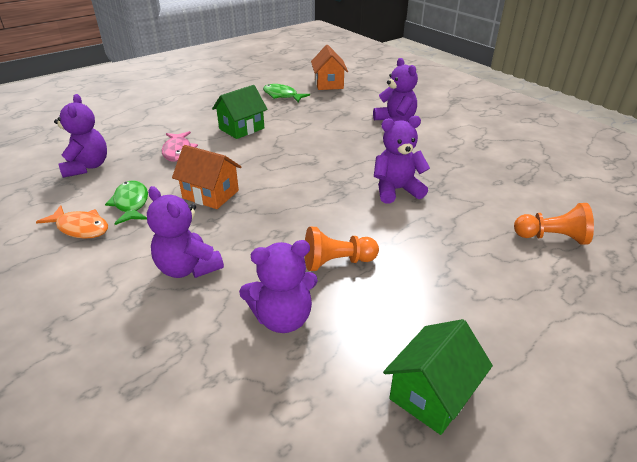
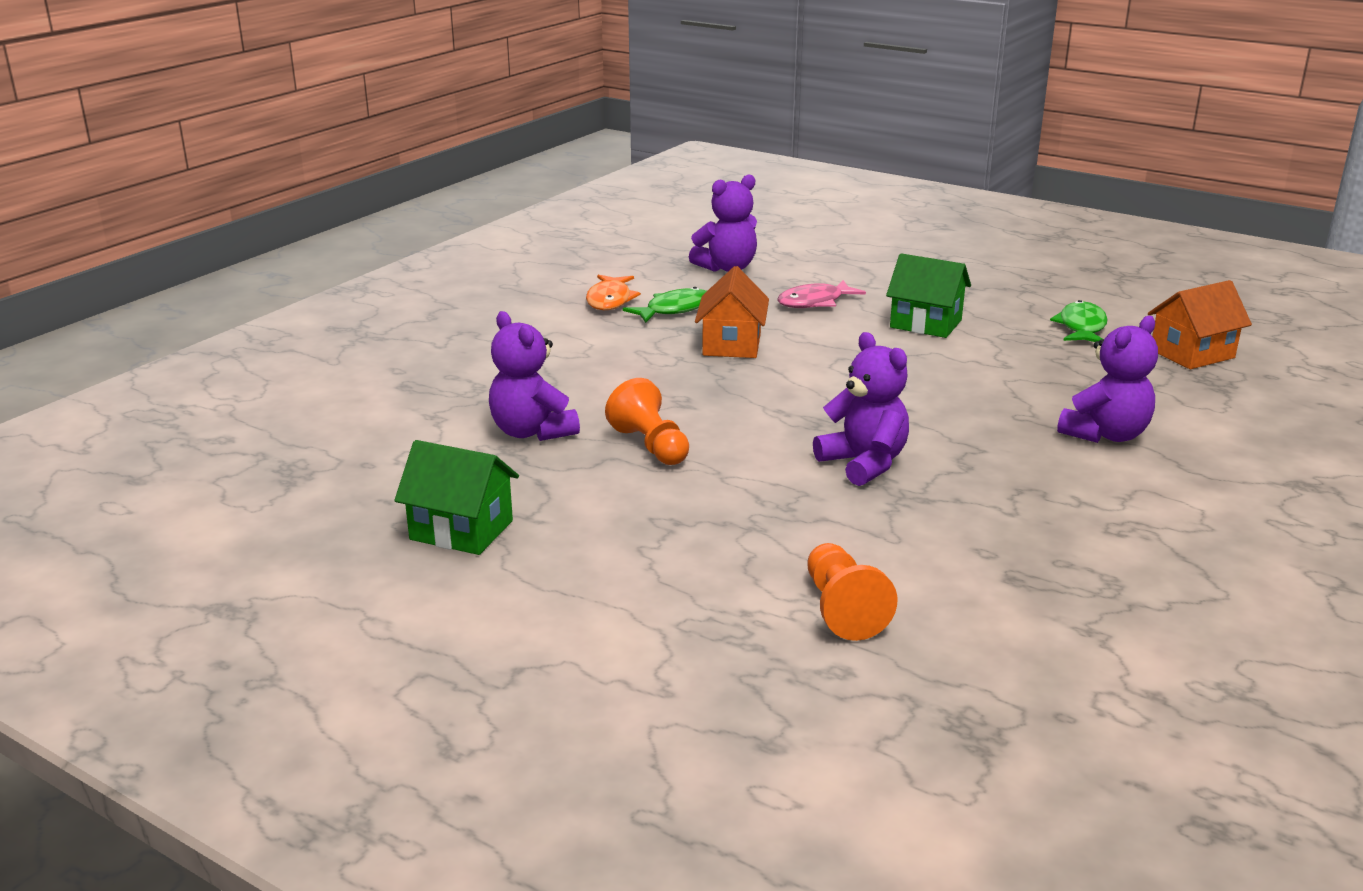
camera: 70 degrees right, 10 degrees down
purple teddy bear [147,186,224,278] -> none

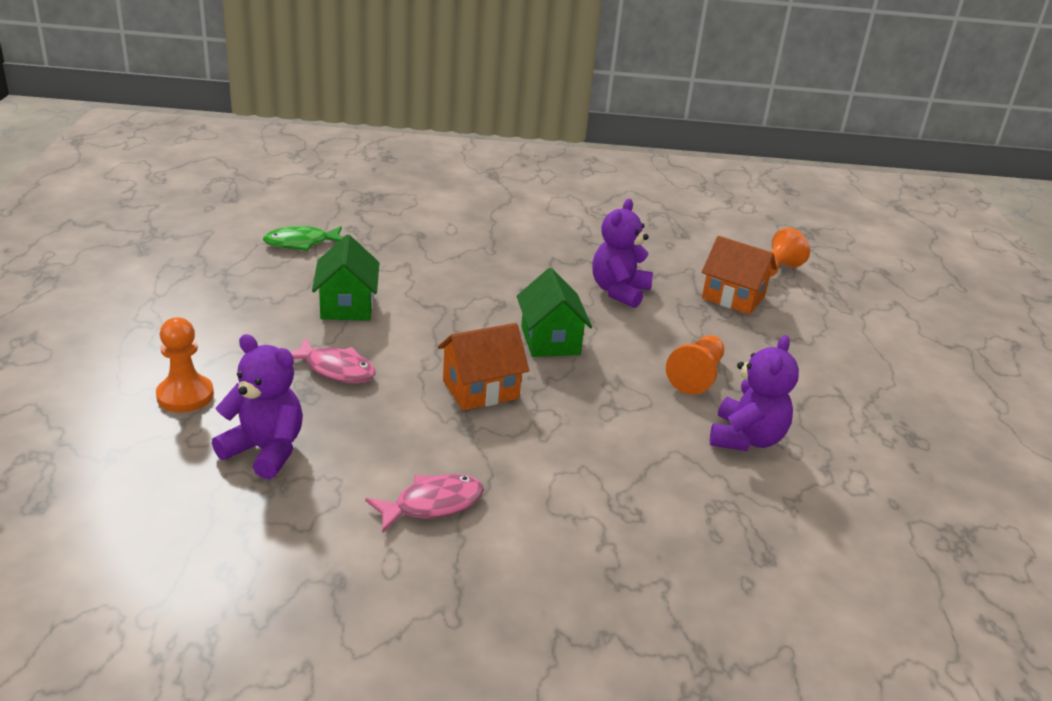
camera: 125 degrees left, 5 degrees up
green house [394,440,519,555] -> green house moved to [517,268,592,357]
orange fish [586,275,641,310] -> pink fish [365,474,484,533]
green fish [623,287,707,323] -> none
purple teddy bear [1057,316,1158,443] -> none
orange house [1148,280,1252,369] -> orange house moved to [702,236,777,314]
none -> orange pawn [156,317,214,412]

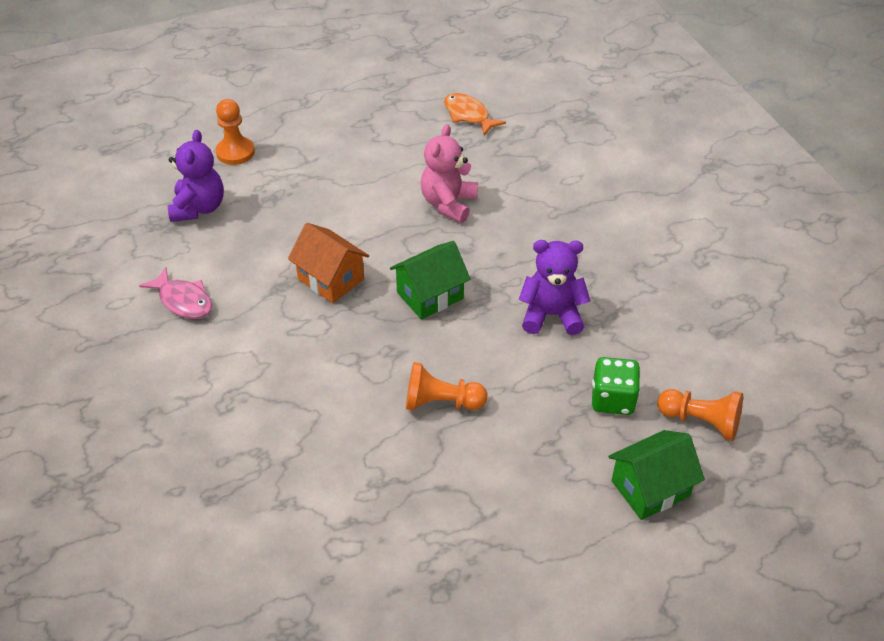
camera: 70 degrees right, 15 degrees up
green fish [263,226,343,251] -> orange fish [444,93,506,135]
pink fish [290,338,376,383] -> none
green house [312,235,379,321] -> green house moved to [608,430,705,520]
orange house [702,236,777,314] -> green dice [592,357,640,415]
purple teddy bear [710,335,799,451] -> none
none -> pink teddy bear [421,124,478,223]

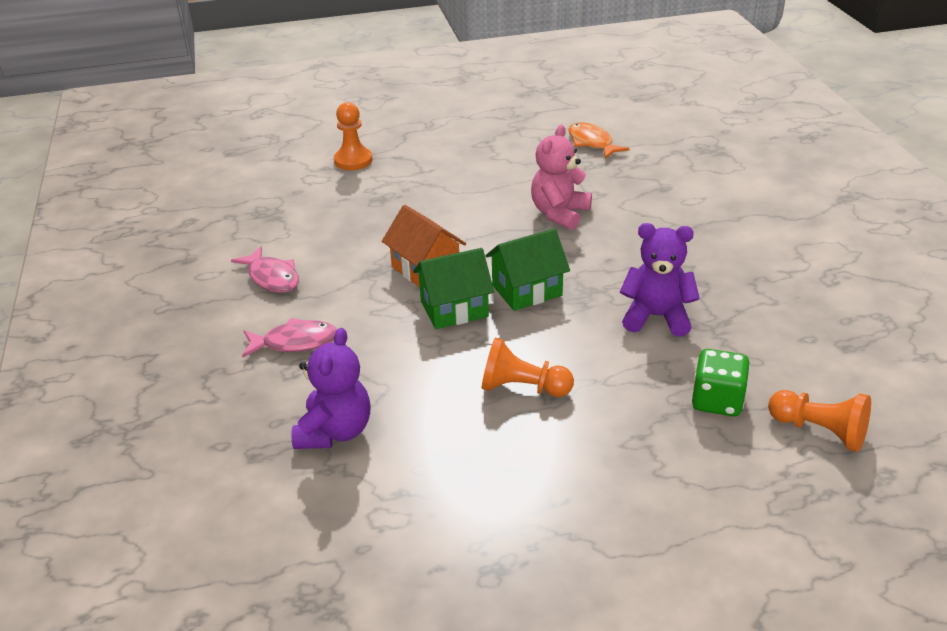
camera: 10 degrees right, 10 degrees down
purple teddy bear [168,130,224,222] -> purple teddy bear moved to [292,328,371,449]
green house [608,430,705,520] -> green house moved to [413,248,494,329]
none -> pink fish [242,318,337,358]

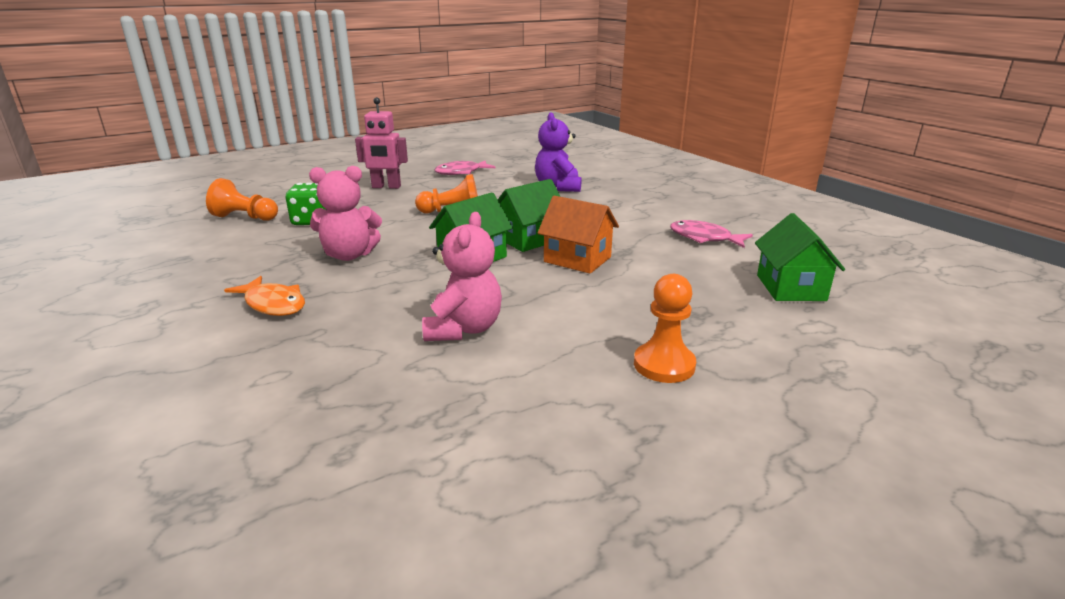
camera: 160 degrees right, 10 degrees down
pink fish [242,318,337,358] -> pink fish moved to [434,161,495,175]
orange pawn [334,102,372,170] -> orange pawn moved to [634,274,696,383]
orange fish [568,123,630,159] -> orange fish moved to [224,276,305,316]
purple teddy bear [620,223,700,337] -> pink teddy bear [309,166,382,261]
none -> pink robot [355,97,408,189]
none -> green house [755,213,845,301]

